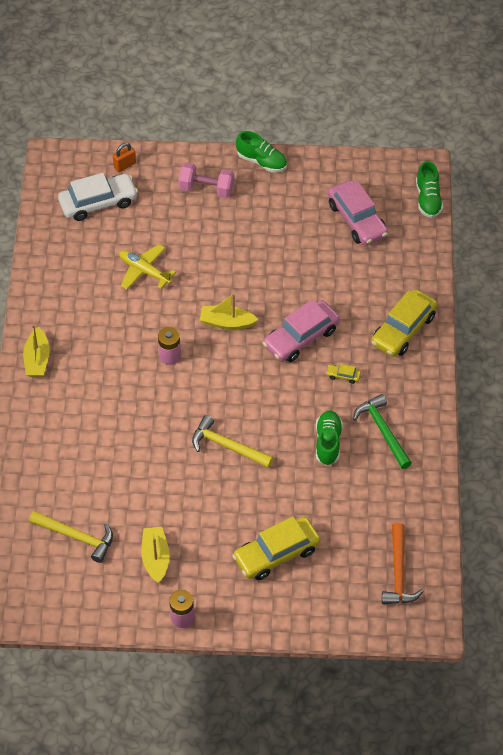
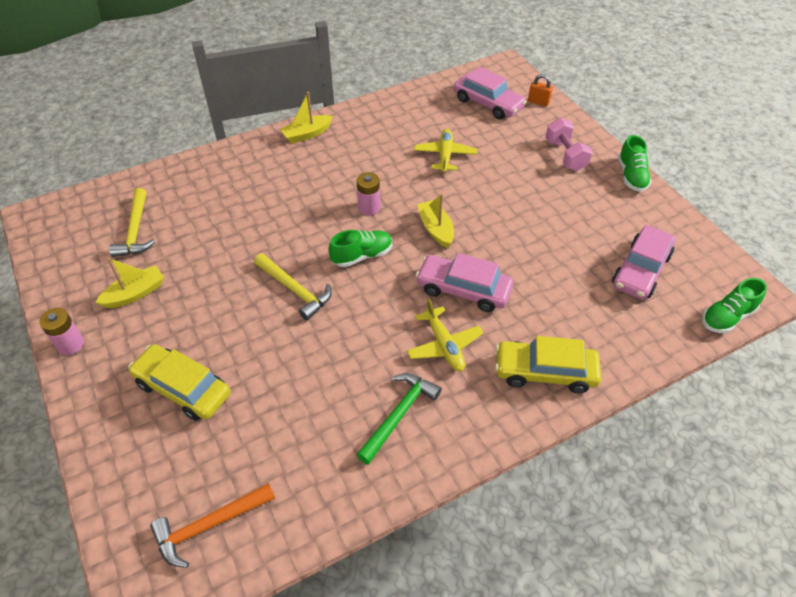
camera: 60 degrees right, 5 degrees down
white car [58,173,138,221] -> pink car [454,67,527,119]
yellow hammer [192,415,273,468] -> yellow hammer turned 135 degrees clockwise [254,253,332,320]
green shoe [316,411,343,465] -> green shoe moved to [328,230,392,267]
yellow car [326,364,361,384] -> yellow plane [407,299,483,371]

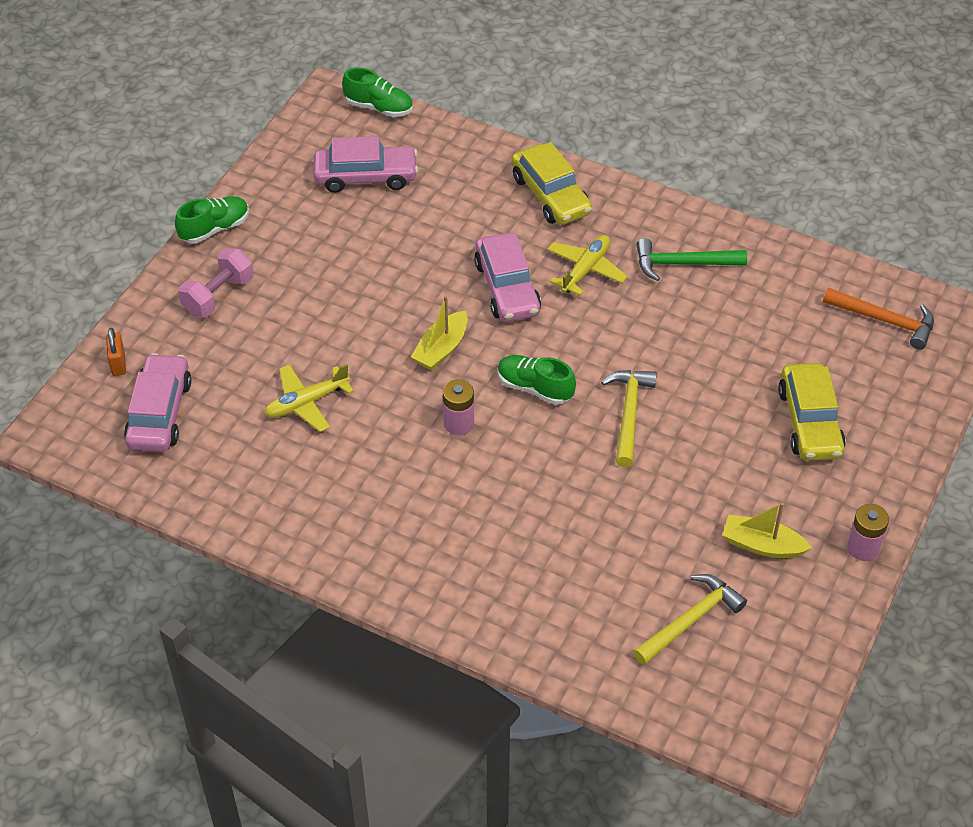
camera: 125 degrees left, 0 degrees up
yellow boat [280,92,333,143] -> none

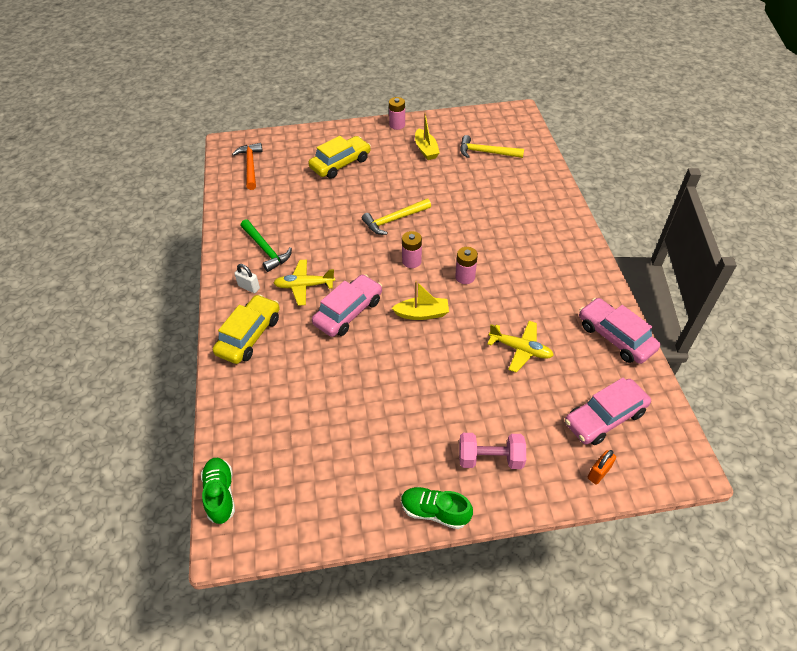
camera: 125 degrees left, 0 degrees up
pink car [314,136,418,193] -> pink car moved to [579,298,660,364]
green shoe [498,355,576,405] -> pink battery [402,231,422,268]
none -> white padlock [234,264,260,293]

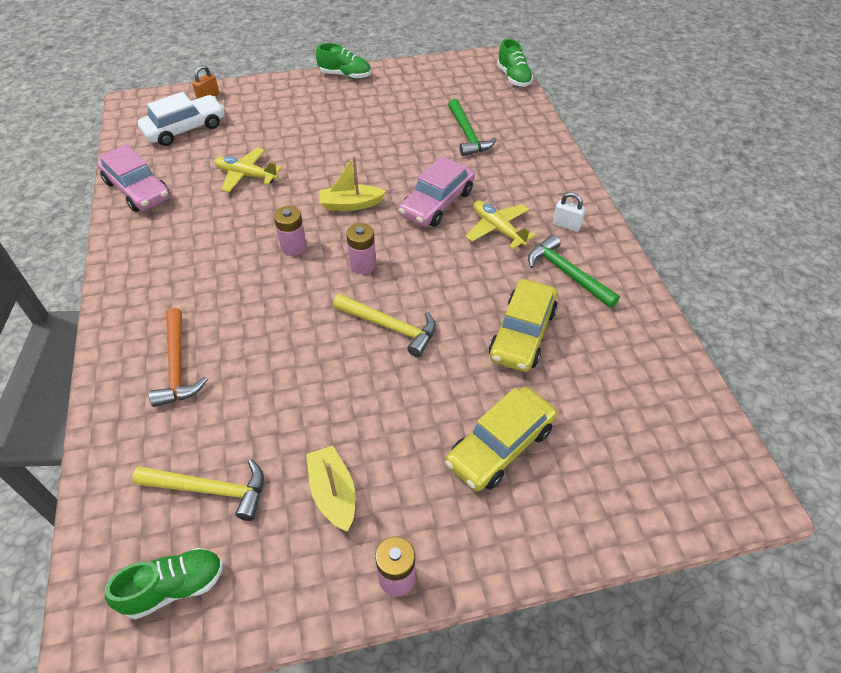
camera: 175 degrees right, 0 degrees up
yellow car [213,294,280,364] -> yellow car moved to [489,279,557,372]
orange hammer [232,143,263,190] -> orange hammer moved to [149,308,208,407]
yellow plane [274,259,335,306] -> yellow plane turned 120 degrees counterclockwise [466,201,536,249]
yellow hammer [362,199,431,235] -> yellow hammer turned 60 degrees clockwise [333,294,436,357]
pink dumbbell [459,433,526,469] -> none
pink car [565,378,651,445] -> white car [138,92,225,146]
none -> green shoe [105,548,223,620]
none -> green hammer [448,99,497,156]

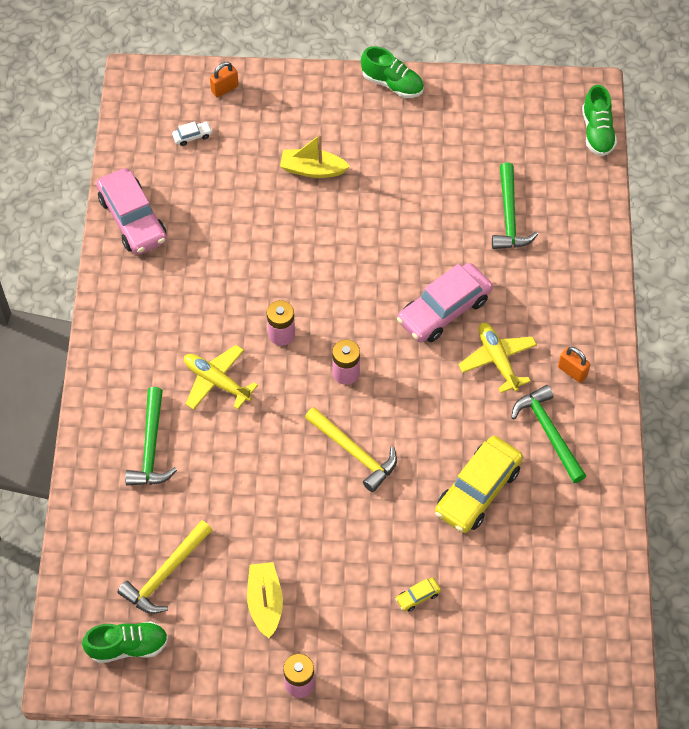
camera: 15 degrees right, 10 degrees up
yellow hammer [132,459,264,521] -> yellow hammer turned 105 degrees clockwise [117,520,212,614]
white car [138,92,225,146] -> white car [172,121,212,146], size x0.41
orange hammer [149,308,208,407] -> green hammer [125,387,177,485]
yellow plane [214,148,282,192] -> yellow plane moved to [184,345,258,410]
yellow boat [319,156,386,211] -> yellow boat moved to [280,134,350,178]
yellow car [445,387,557,491] -> yellow car [396,577,441,612], size x0.41
white padlock [553,192,586,232] -> orange padlock [558,347,591,383]

